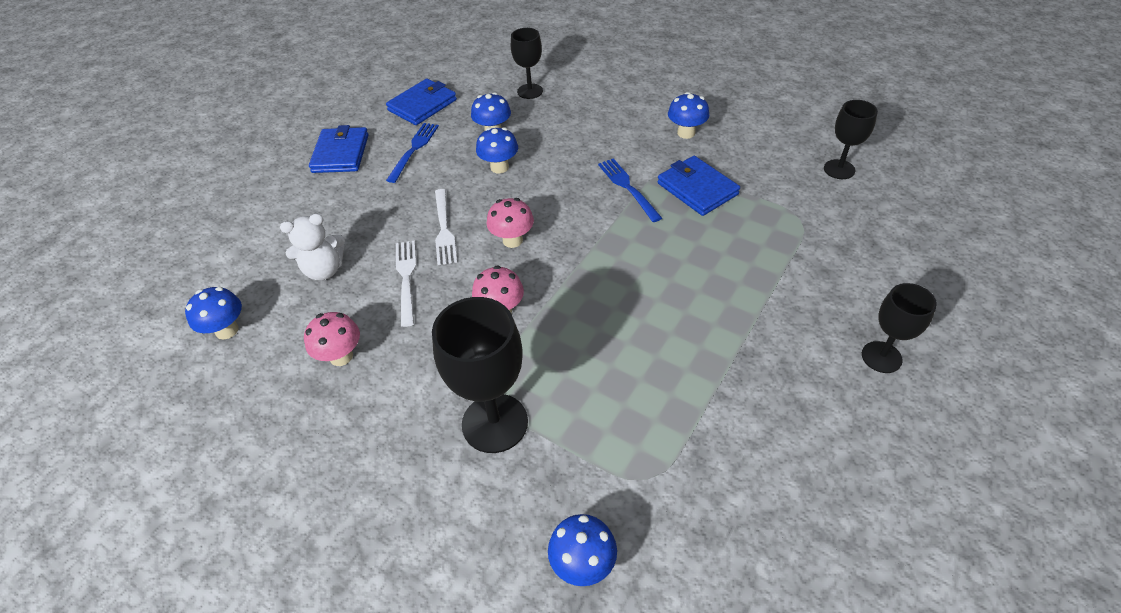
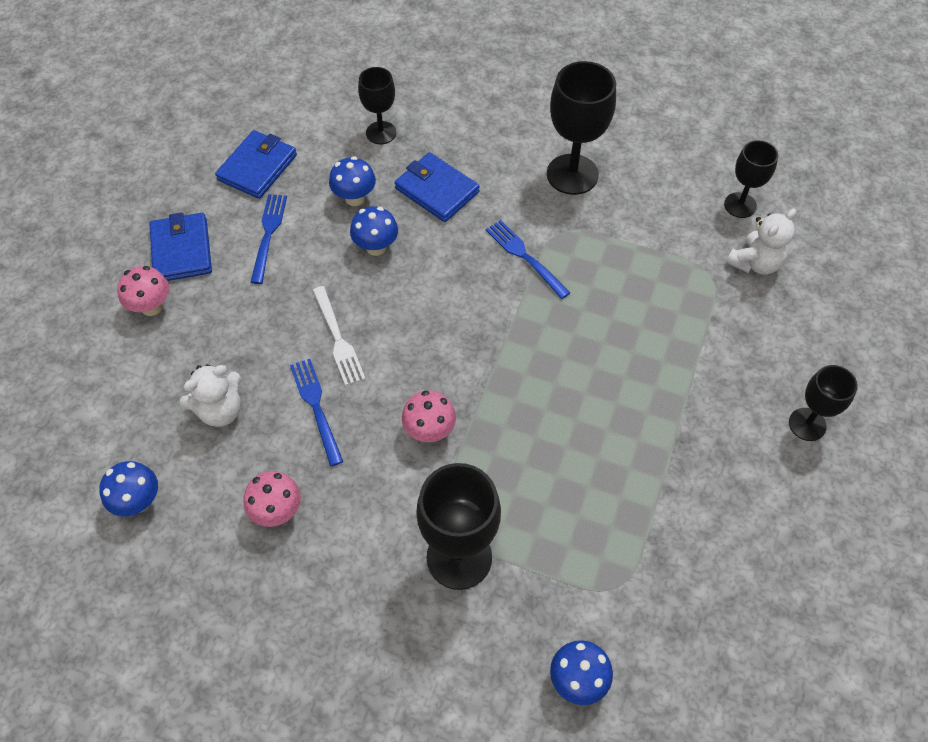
camera: 15 degrees left, 10 degrees up
white fork [396,241,416,327] -> blue fork [290,359,343,466]
pink mushroom [487,198,534,248] -> pink mushroom moved to [117,266,169,316]
blue wallet [657,156,740,216] -> blue wallet moved to [395,152,480,222]
blue mushroom [668,92,709,139] -> black goblet [547,61,616,195]
none -> white teddy bear [726,208,796,275]

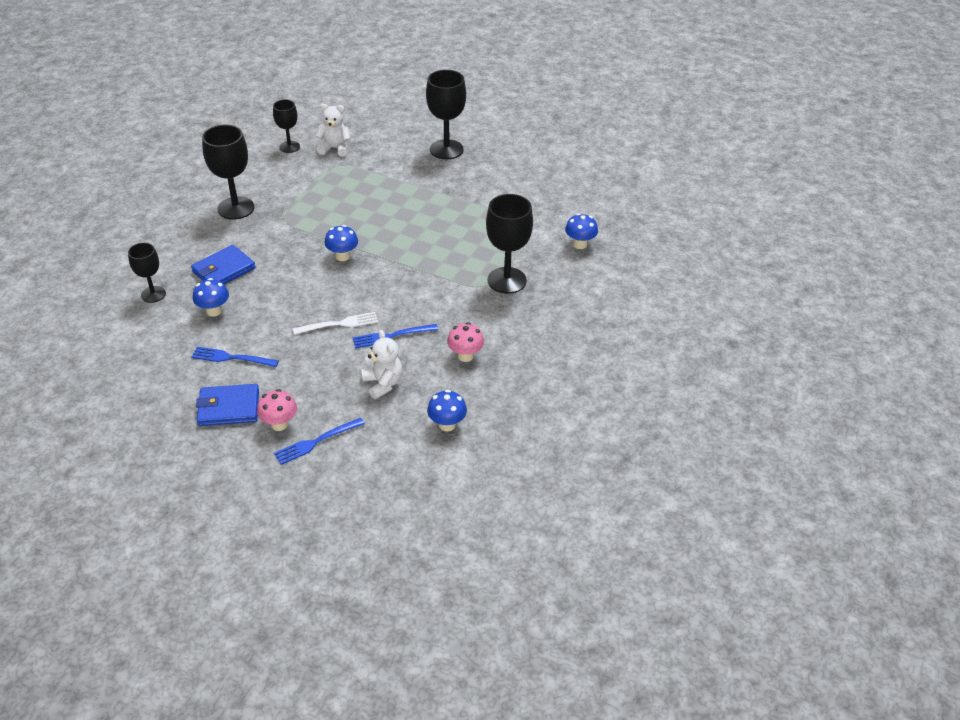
camera: 85 degrees left, 15 degrees down
blue wallet [215,130,297,199] -> none
blue mushroom [350,206,398,256] -> blue mushroom moved to [325,225,358,261]
pink mushroom [402,390,456,442] -> none
blue fork [486,220,570,299] -> blue fork moved to [274,418,365,465]
white teddy bear [726,208,796,275] -> white teddy bear turned 45 degrees counterclockwise [315,104,350,157]
black goblet [789,365,858,441] -> black goblet [426,70,466,159], size x1.66

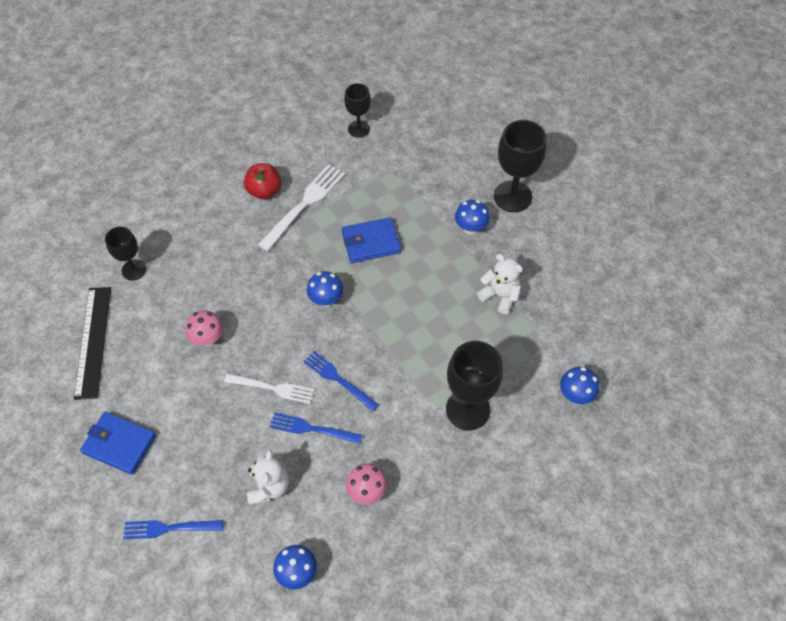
camera: 30 degrees right, 15 degrees up
blue wallet [191,245,256,284] -> blue wallet moved to [342,217,401,263]
blue fork [191,347,279,367] -> blue fork moved to [303,351,379,412]
blue mushroom [193,278,229,317] -> blue mushroom moved to [455,200,490,235]
black goblet [202,125,255,219] -> red apple [244,163,281,199]
pink mushroom [257,389,297,431] -> pink mushroom moved to [185,311,223,346]
white teddy bear [315,104,350,157] -> white teddy bear moved to [477,254,523,314]
none -> black ruler [74,287,111,400]
none -> white fork [258,164,345,251]

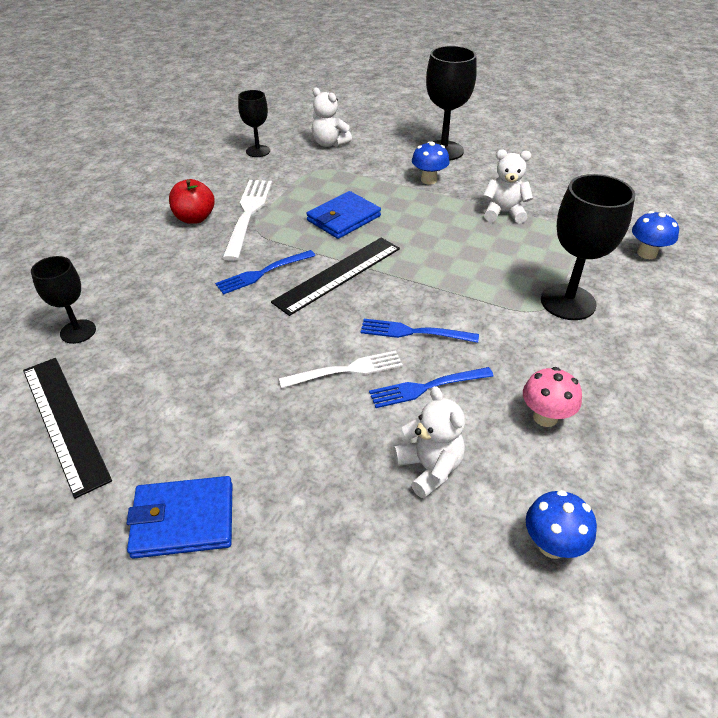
camera: 30 degrees left, 15 degrees down
blue fork [123,520,223,539] -> blue fork moved to [215,250,315,295]
pink mushroom [185,311,223,346] -> none
blue mushroom [307,271,343,307] -> black ruler [271,238,400,316]
none -> white teddy bear [312,88,352,147]

